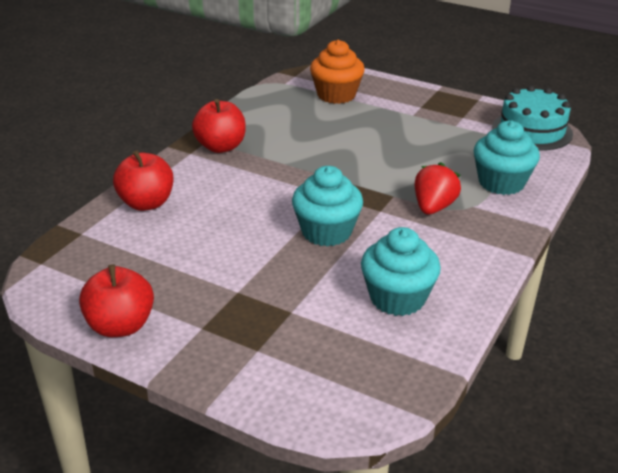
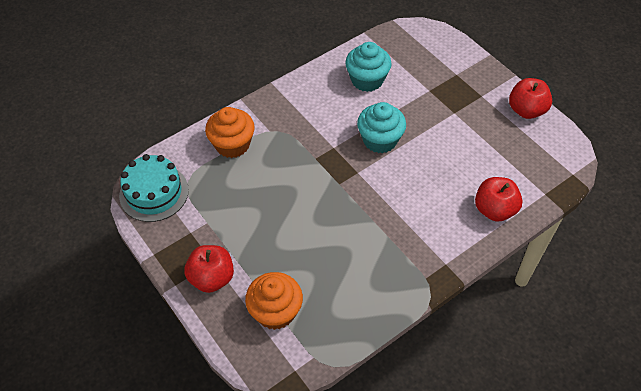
camera: 155 degrees left, 20 degrees up
red apple [192,99,246,153] -> red apple moved to [184,245,234,293]
red strawberry [414,162,461,215] -> none
turquoise cupcake [474,120,540,195] -> orange cupcake [205,107,255,158]

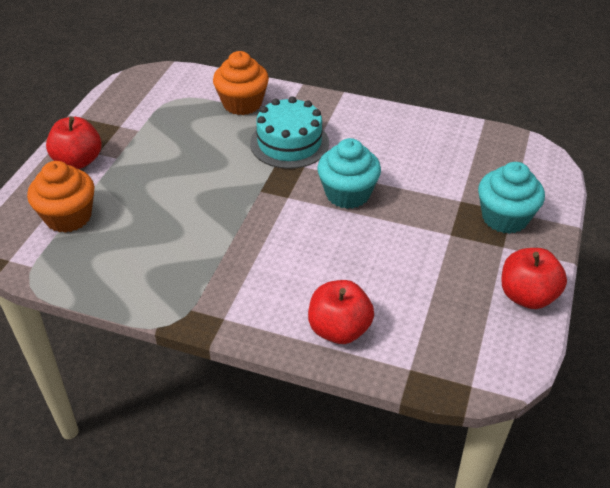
camera: 55 degrees right, 10 degrees down
turquoise cake [119,154,189,222] -> turquoise cake moved to [250,96,329,169]
turquoise cupcake [345,42,392,92] -> turquoise cupcake moved to [478,162,545,234]

